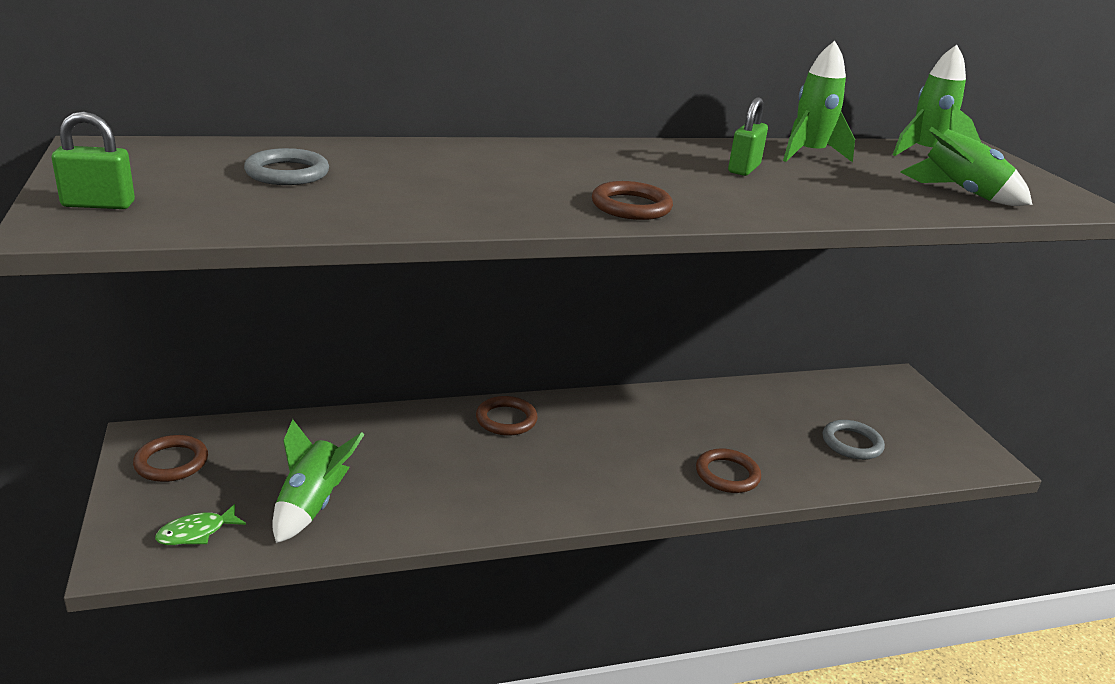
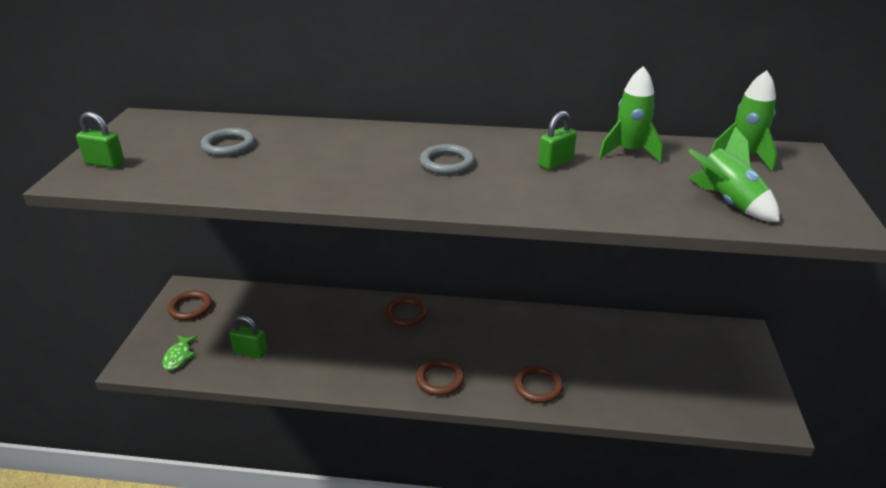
camera: 25 degrees right, 5 degrees up
green fish [155,504,246,545] -> green fish turned 75 degrees counterclockwise [163,335,197,370]
green rocket [272,419,365,543] -> green padlock [229,316,267,359]
brown ring [592,181,673,220] -> brown ring moved to [416,359,464,396]
grey ring [823,420,885,460] -> grey ring moved to [420,144,475,175]

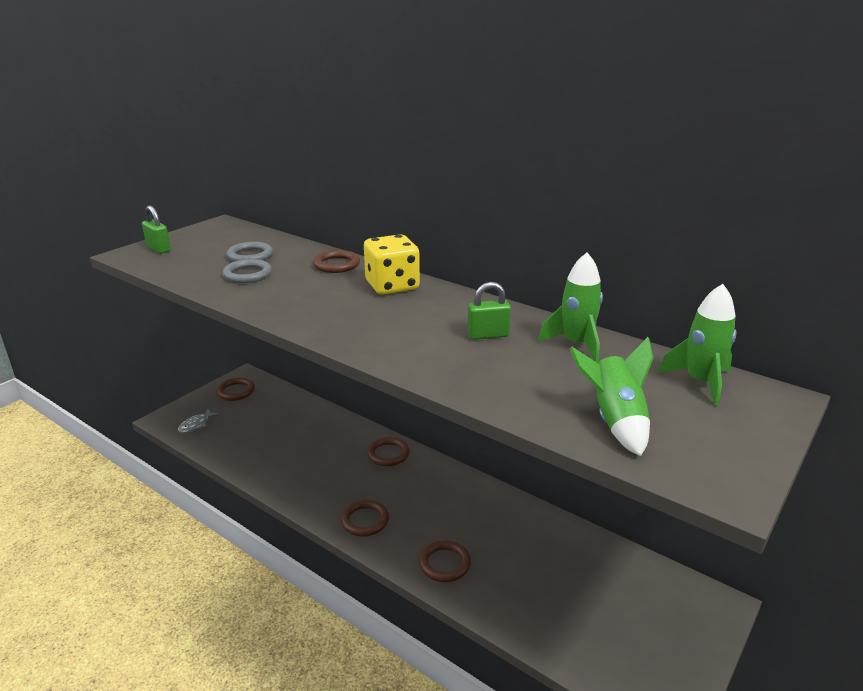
camera: 30 degrees right, 5 degrees down
green fish [163,335,197,370] -> grey fish [178,408,220,433]
green padlock [229,316,267,359] -> none
grey ring [420,144,475,175] -> grey ring moved to [222,259,272,283]
none -> brown ring [313,250,360,273]
none -> yellow dice [364,234,420,295]

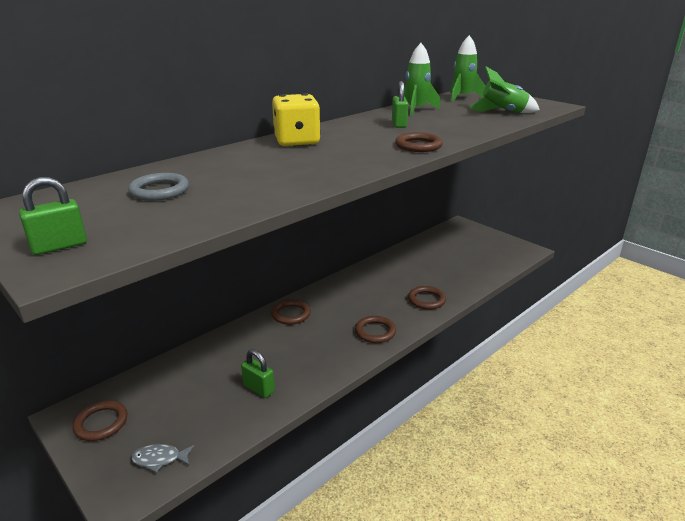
camera: 80 degrees left, 0 degrees up
grey fish [178,408,220,433] -> grey fish turned 135 degrees clockwise [131,444,194,473]
grey ring [222,259,272,283] -> none
brown ring [313,250,360,273] -> brown ring moved to [395,132,443,152]
none -> green padlock [241,349,275,398]

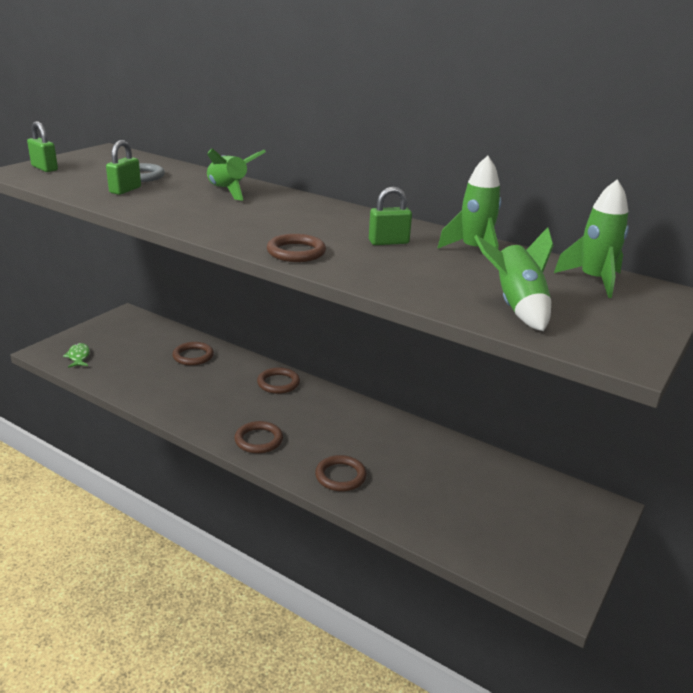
camera: 75 degrees right, 0 degrees up
brown ring [72,400,127,441] -> brown ring moved to [172,342,214,365]
grey fish [131,444,194,473] -> green fish [63,343,90,368]
green padlock [241,349,275,398] -> green padlock moved to [106,140,141,195]
yellow dice [272,94,321,146] -> none
none -> green rocket [207,148,266,200]

